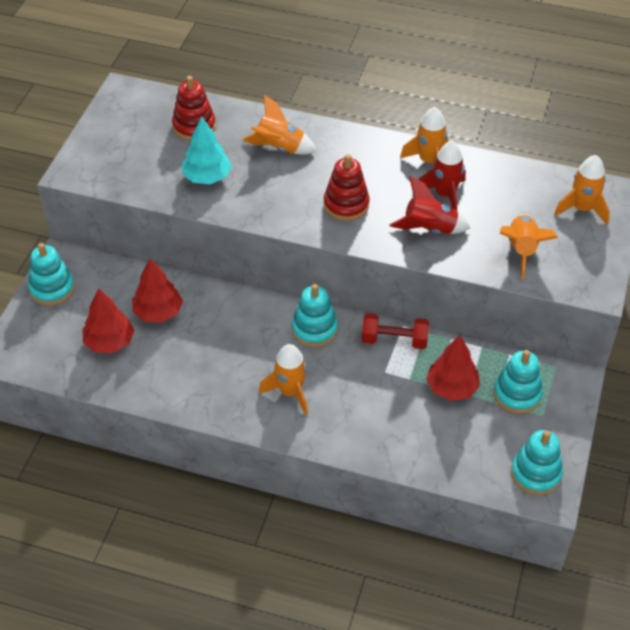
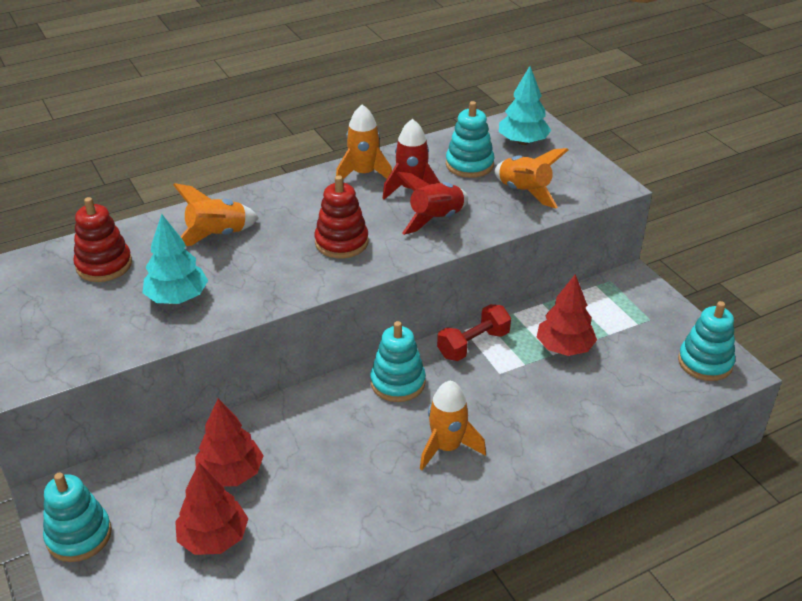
camera: 45 degrees left, 10 degrees down
turquoise stacking toy [494,350,543,414] -> turquoise stacking toy moved to [446,101,494,178]
orange rocket [554,155,610,225] -> turquoise tree [499,66,551,145]

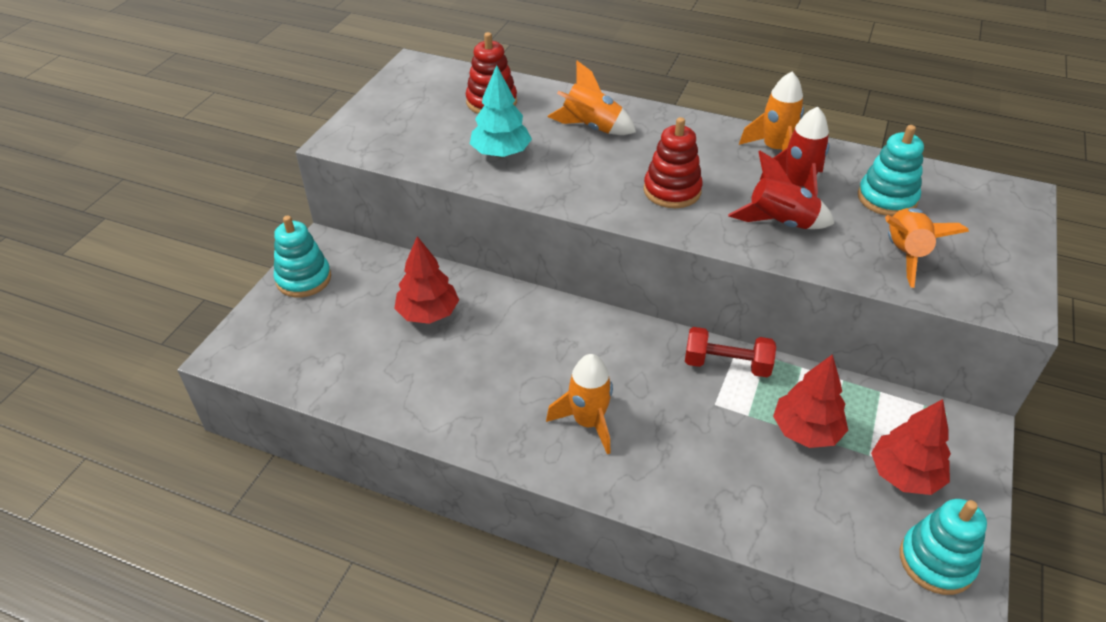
camera: 50 degrees right, 5 degrees up
red tree [175,463,248,555] -> red tree moved to [871,399,951,495]
turquoise stacking toy [370,321,426,402] -> none
turquoise tree [499,66,551,145] -> none

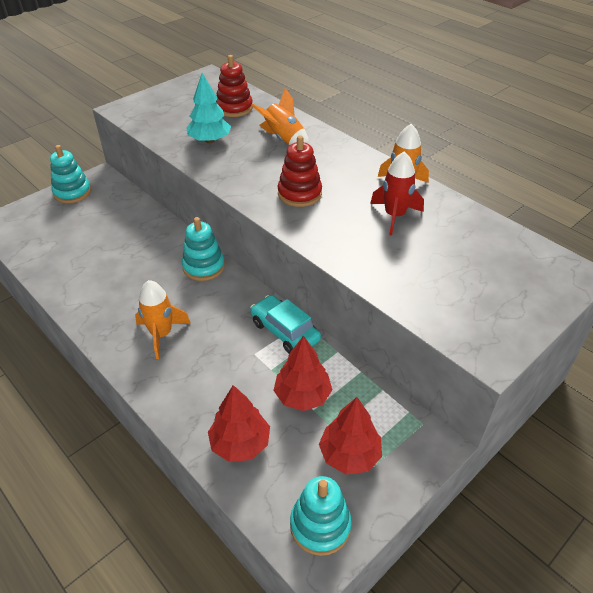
camera: 25 degrees right, 0 degrees up
red tree [394,236,459,324] -> red tree moved to [208,385,270,462]
red dumbbell [685,327,776,377] -> turquoise car [250,295,321,353]
red rocket [728,151,835,229] -> none
turquoise stacking toy [858,125,924,216] -> turquoise stacking toy moved to [182,217,225,281]
orange rocket [885,208,969,288] -> none

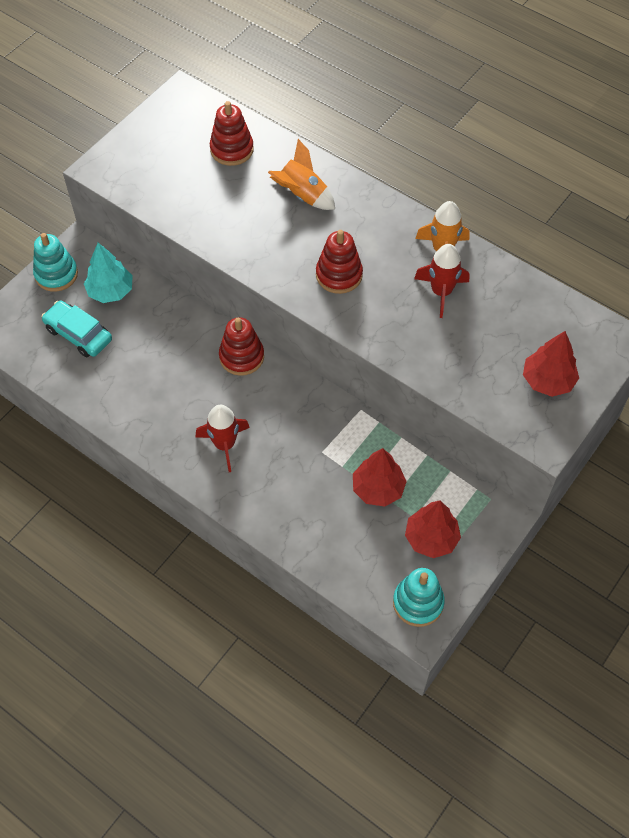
camera: 10 degrees left, 15 degrees up
orange rocket [135,280,191,359] -> red rocket [196,405,250,472]
turquoise stacking toy [182,217,225,281] -> red stacking toy [219,317,264,376]
turquoise tree [186,73,231,143] -> turquoise tree moved to [84,243,133,303]
red tree [208,385,270,462] -> red tree moved to [523,331,579,397]
turquoise car [250,295,321,353] -> turquoise car moved to [42,300,112,357]

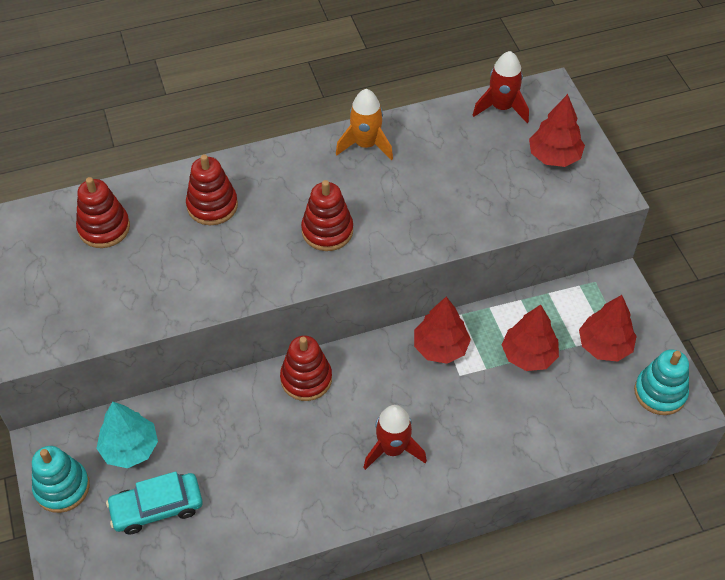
camera: 55 degrees left, 5 degrees down
orange rocket [268,139,335,210] -> red stacking toy [186,154,238,225]
red rocket [414,244,469,318] -> red rocket moved to [472,51,529,123]
none -> red tree [414,297,471,364]

